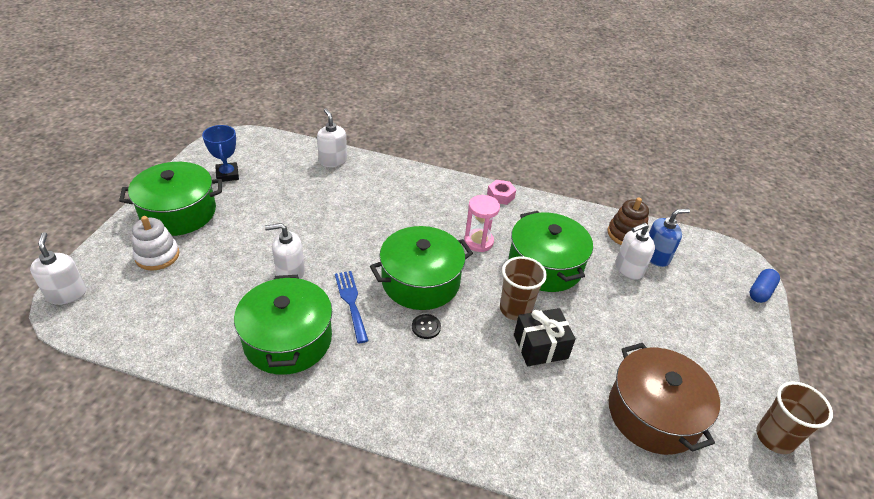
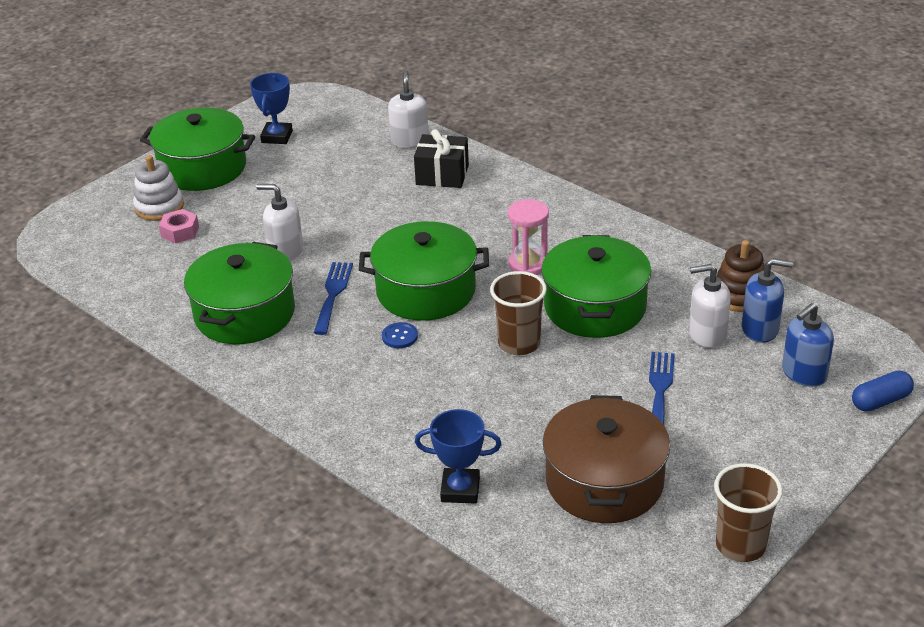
camera: 30 degrees right, 5 degrees down
white soap dispenser [30,232,86,305] -> none
black button [412,314,441,339] -> blue button [382,322,418,348]
pink nut [487,180,516,205] -> pink nut moved to [159,209,199,244]
black gift [514,308,576,366] -> black gift moved to [414,129,469,188]
none -> blue trophy [415,409,502,504]
none -> blue fork [649,352,675,425]
none -> blue soap dispenser [782,303,834,387]

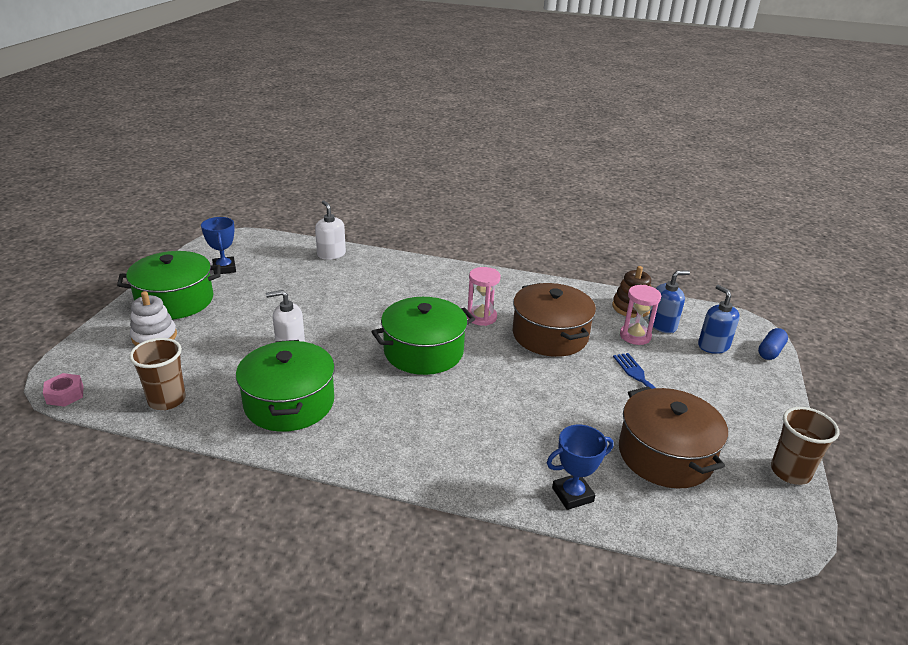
camera: 30 degrees left, 5 degrees down
pink nut [159,209,199,244] -> pink nut moved to [43,373,84,407]
blue fork [314,262,353,335] -> none
blue button [382,322,418,348] -> none
black gift [414,129,469,188] -> none
brown cup [490,271,547,355] -> brown cup moved to [129,338,186,410]
green pot [541,235,651,338] -> brown pot [512,283,596,357]
white soap dispenser [689,264,731,348] -> pink hourglass [620,285,661,345]
blue soap dispenser [782,303,834,387] -> blue soap dispenser turned 135 degrees clockwise [698,285,740,354]

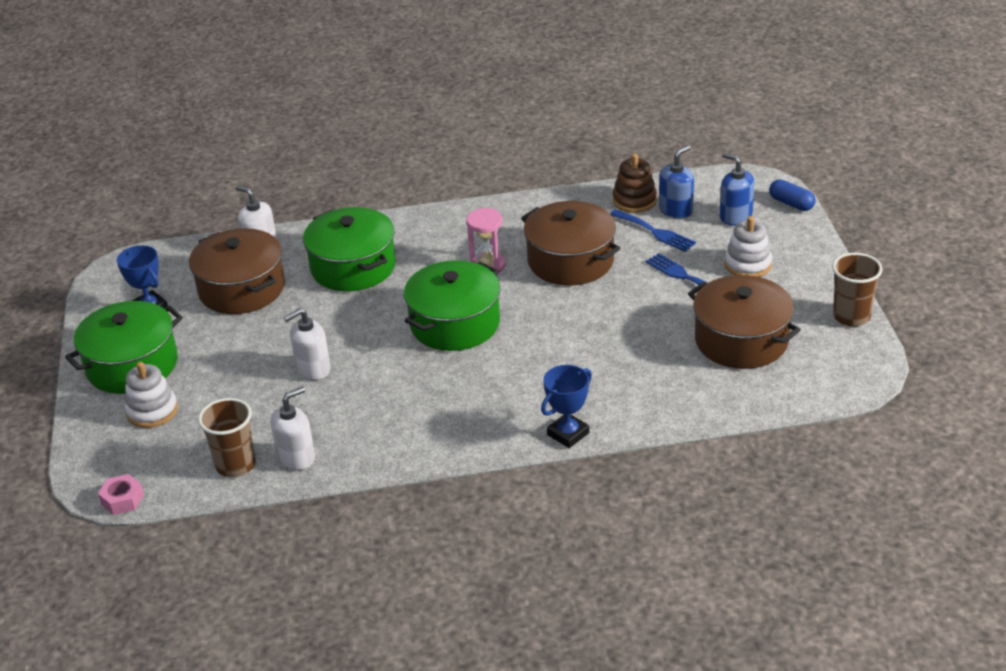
camera: 20 degrees left, 5 degrees up
green pot [236,340,335,432] -> green pot moved to [303,207,396,291]
blue trophy [547,425,614,510] -> blue trophy moved to [541,365,592,448]
pink hourglass [620,285,661,345] -> blue fork [610,209,696,252]
blue capsule [758,328,788,360] -> blue capsule turned 60 degrees counterclockwise [769,180,815,211]
none -> brown pot [189,228,285,314]
none -> white soap dispenser [270,387,315,470]
none -> white stacking toy [724,216,772,277]

